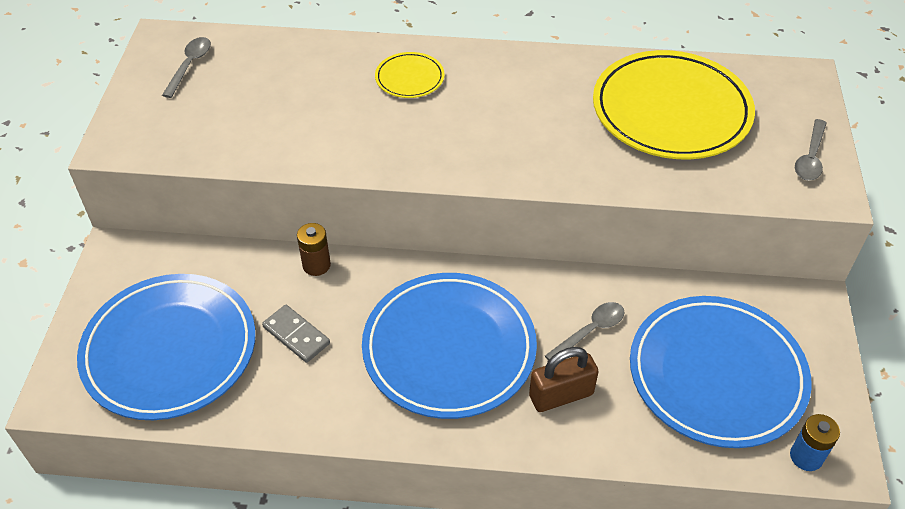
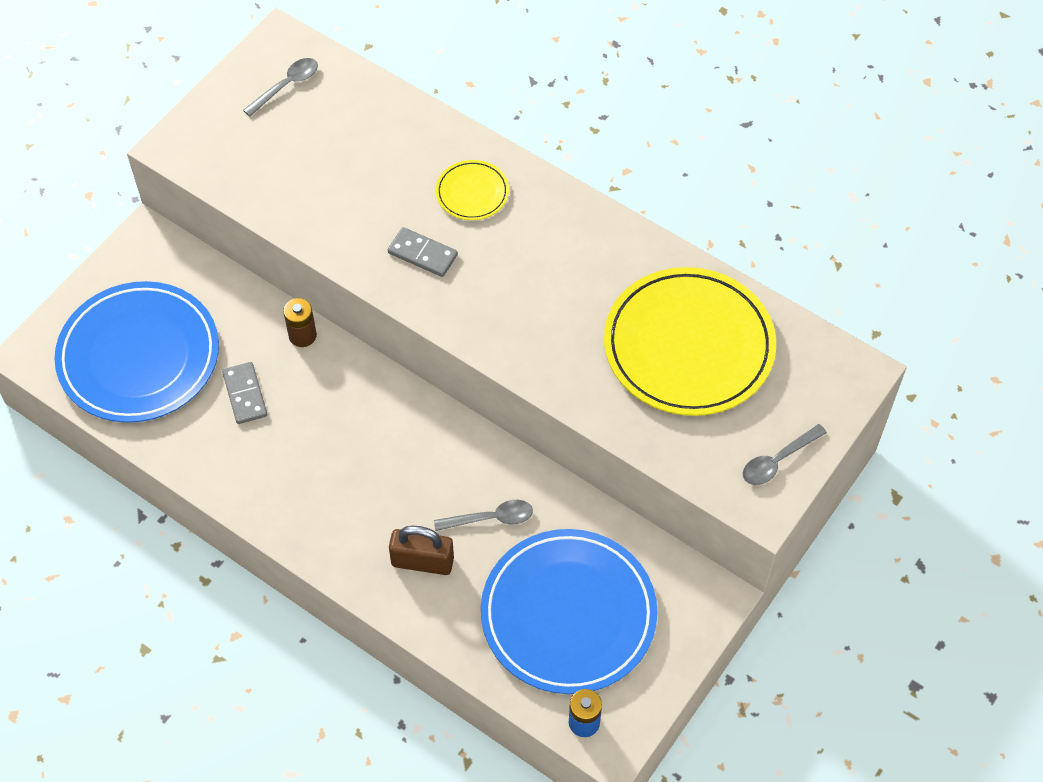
camera: 30 degrees right, 10 degrees up
blue plate [362,273,537,419] -> none
none -> grey domino [388,227,458,277]

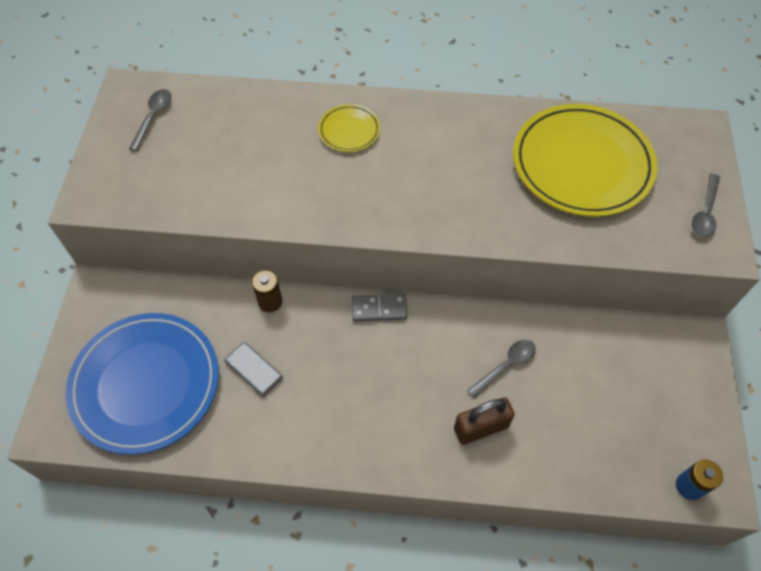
camera: 30 degrees left, 0 degrees up
grey domino [388,227,458,277] -> grey domino moved to [352,294,407,322]
blue plate [481,529,657,694] -> none

